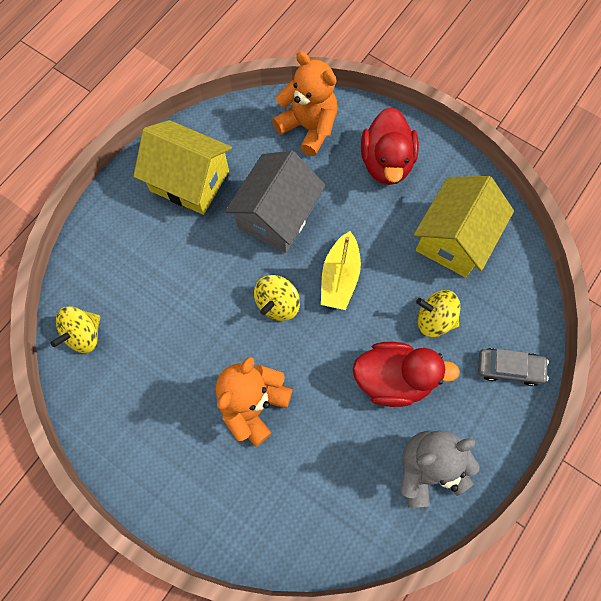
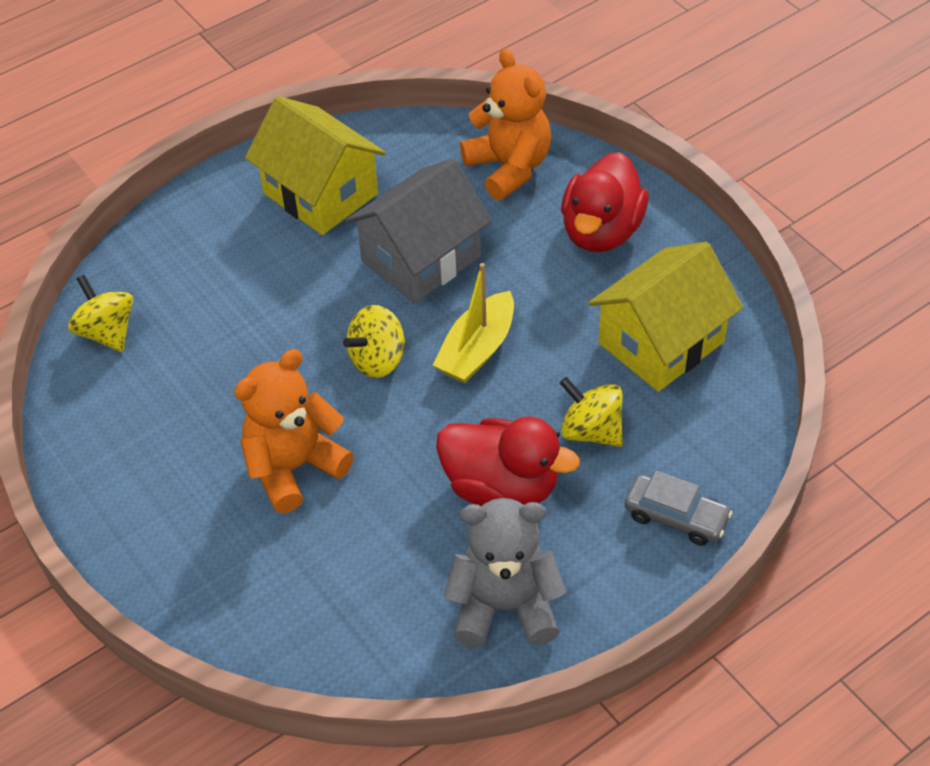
camera: 20 degrees right, 20 degrees down
yellow spinning top [51,306,100,353] -> yellow spinning top turned 90 degrees clockwise [68,275,133,352]

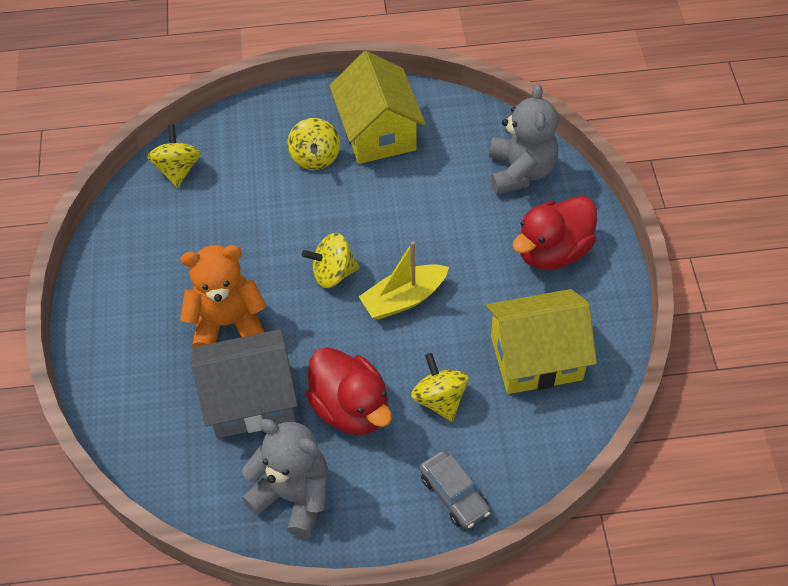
camera: 30 degrees right, 5 degrees up
grey house [346,159,492,304] -> grey house moved to [191,329,298,438]
orange teddy bear [460,49,551,200] -> grey teddy bear [489,83,558,194]
none -> yellow spinning top [287,118,340,170]

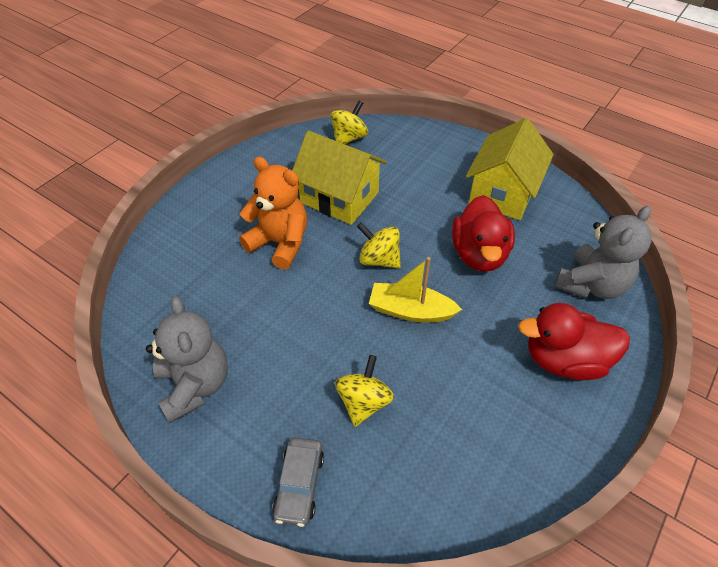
camera: 40 degrees right, 5 degrees down
grey house [191,329,298,438] -> none
yellow spinning top [287,118,340,170] -> none
red duck [306,347,392,435] -> red duck moved to [452,195,515,272]
yellow house [486,289,597,394] -> yellow house moved to [292,131,387,225]

